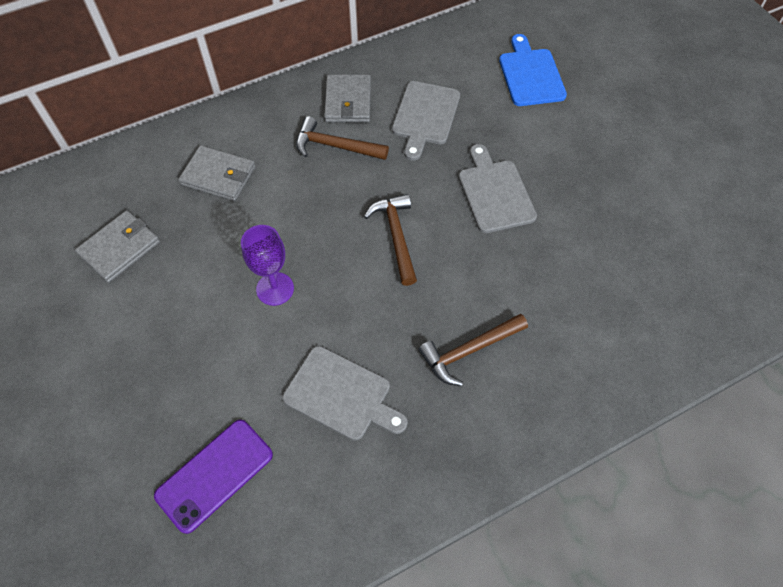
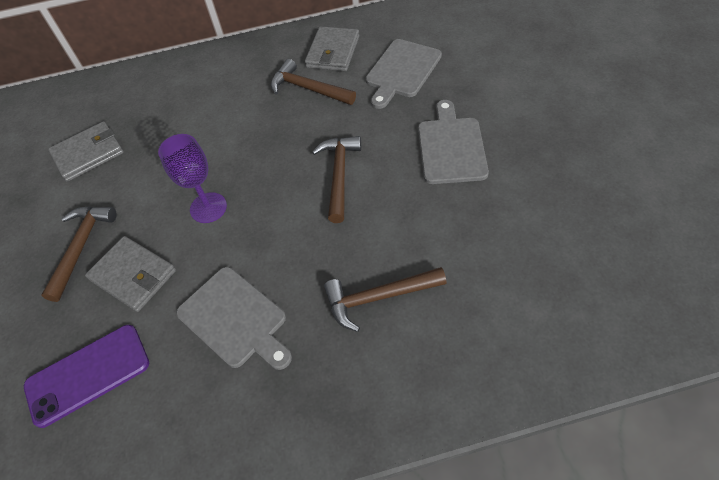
camera: 20 degrees right, 5 degrees down
grey wallet [178,145,255,201] -> grey wallet moved to [85,236,176,312]
blue cutting board [499,34,567,106] -> none
none -> brown hammer [41,206,117,302]

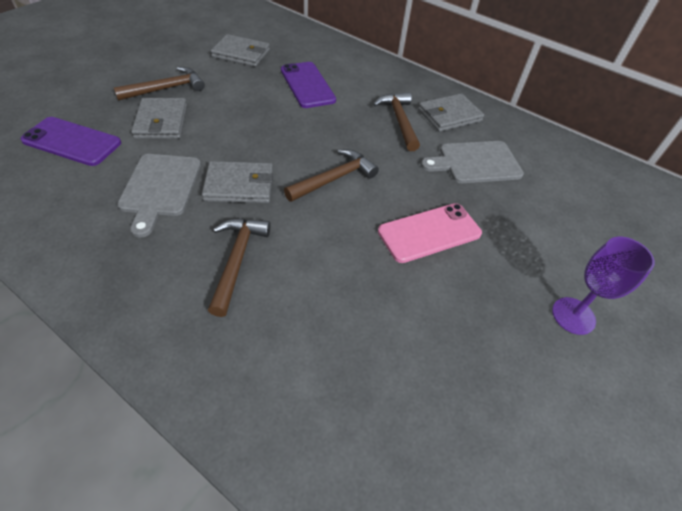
camera: 40 degrees right, 5 degrees down
purple goblet [158,134,227,223] -> purple goblet moved to [552,237,655,335]
brown hammer [324,267,447,332] -> brown hammer turned 60 degrees clockwise [208,219,271,317]
grey cutting board [418,100,489,184] -> pink phone [378,203,482,263]
none -> grey wallet [202,161,273,203]
none -> purple phone [281,62,336,108]

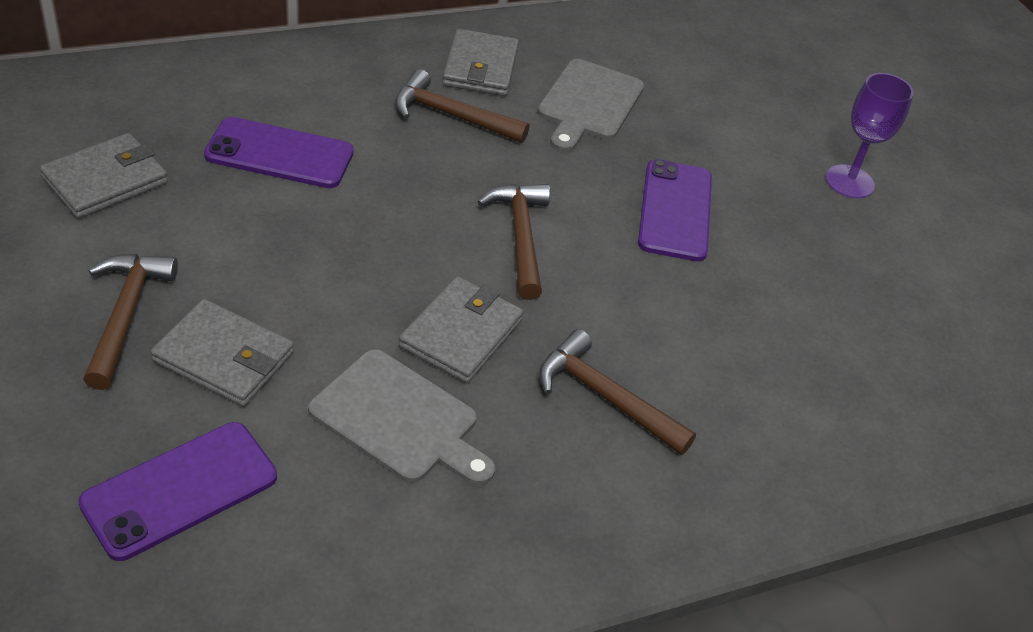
camera: 60 degrees left, 5 degrees down
pink phone [378,203,482,263] -> purple phone [638,159,712,261]

